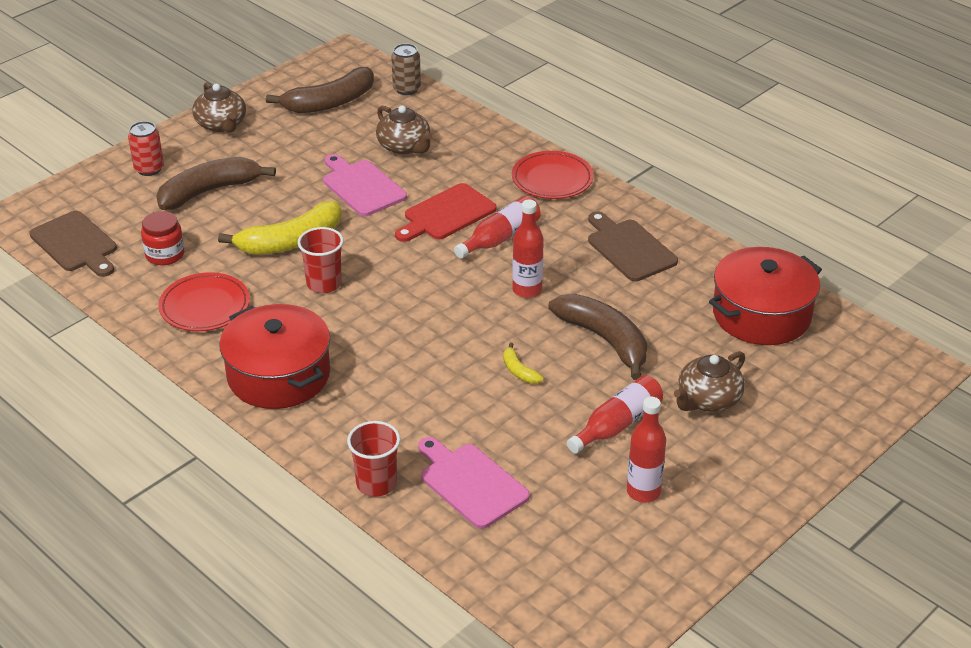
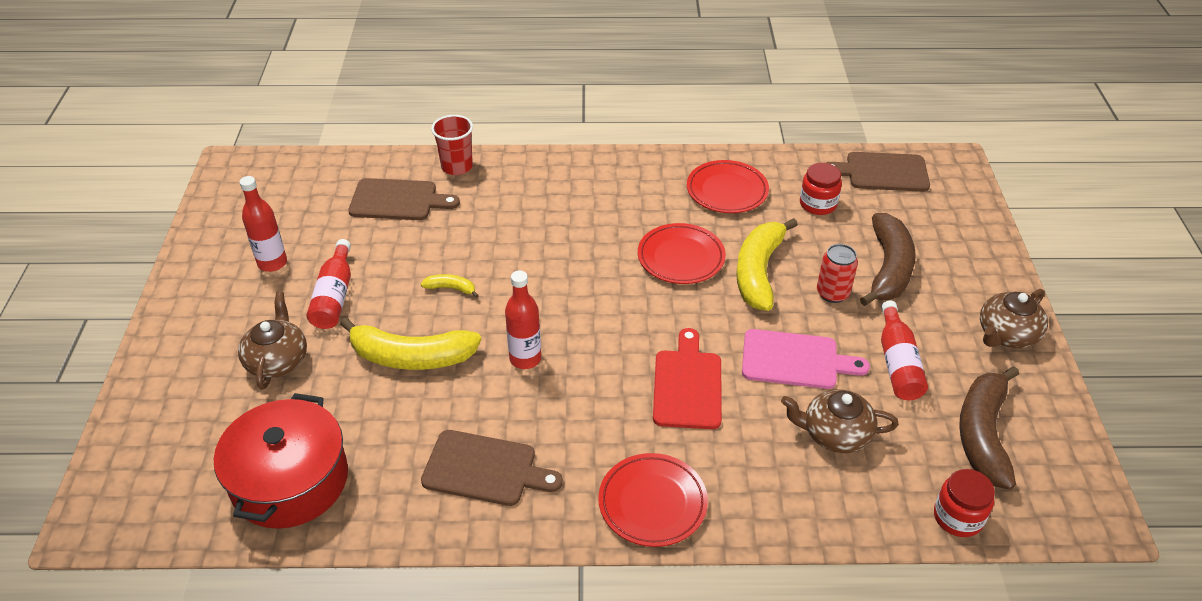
camera: 135 degrees right, 5 degrees up
red can [128,121,164,176] -> red can moved to [817,244,858,303]
brown teapot [193,82,246,132] -> brown teapot turned 60 degrees counterclockwise [980,289,1048,348]
red pot [219,304,330,409] -> none
red cup [298,227,343,293] -> red plate [638,223,726,284]
brown can [391,43,421,95] -> red jar [934,469,995,537]
pink cutting board [418,437,530,529] -> brown cutting board [348,178,460,220]
red bottle [454,196,540,259] -> red bottle moved to [881,301,928,400]
brown banana [548,294,647,380] -> yellow banana [340,318,481,370]

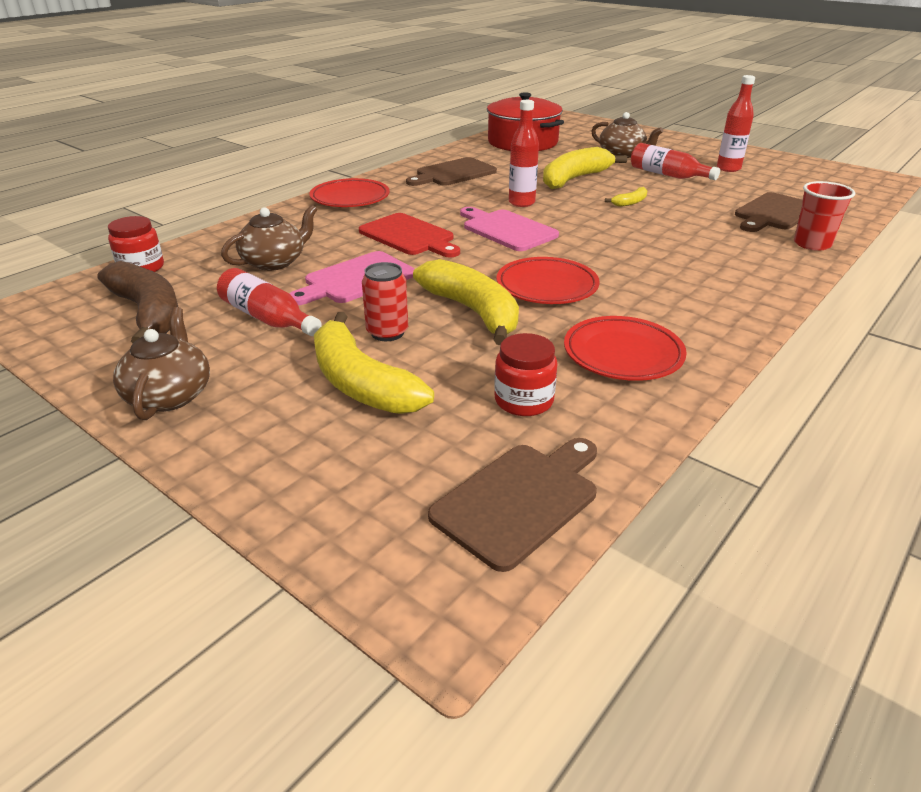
camera: 130 degrees right, 10 degrees down
brown banana [860,213,916,306] -> yellow banana [314,312,434,414]
none -> pink cutting board [460,207,559,251]

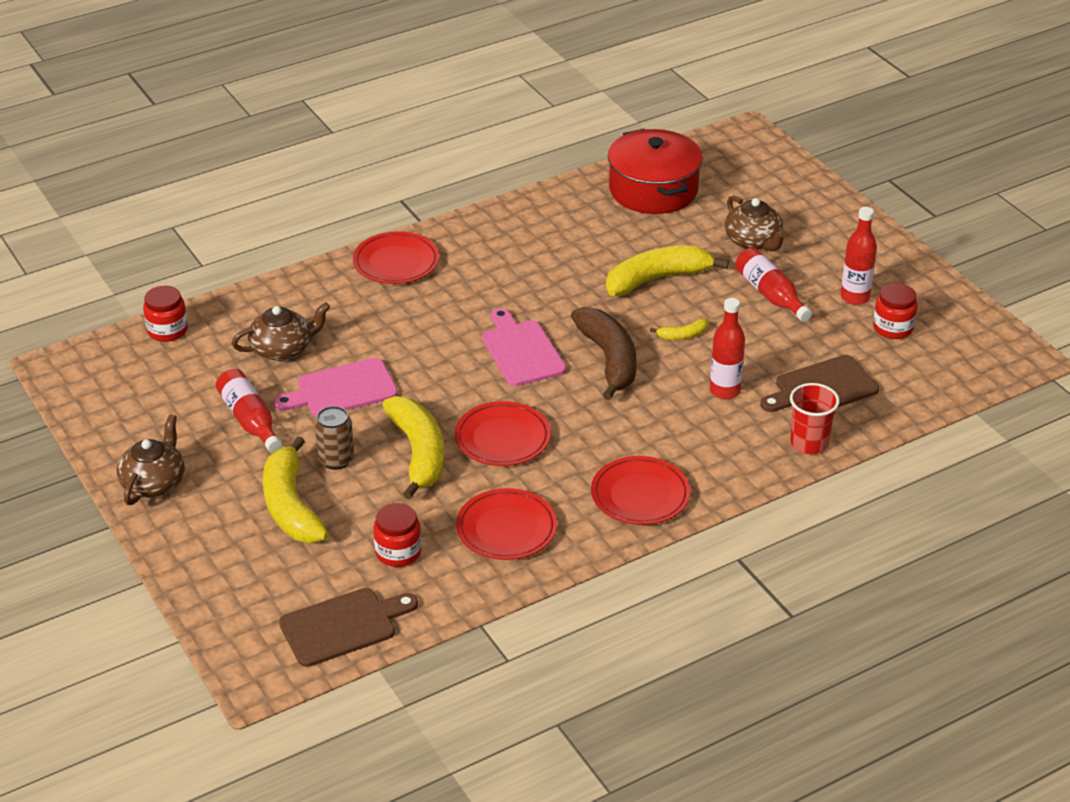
camera: 20 degrees right, 5 degrees up
brown banana [97,261,178,343] -> brown banana moved to [571,307,636,400]
red cutting board [359,213,460,258] -> none
red can [362,262,408,341] -> brown can [315,406,354,470]
brown cutting board [406,157,497,186] -> none
red bottle [509,100,539,207] -> red bottle moved to [710,298,745,399]
none -> red plate [591,456,690,525]
none -> red jar [873,283,918,339]

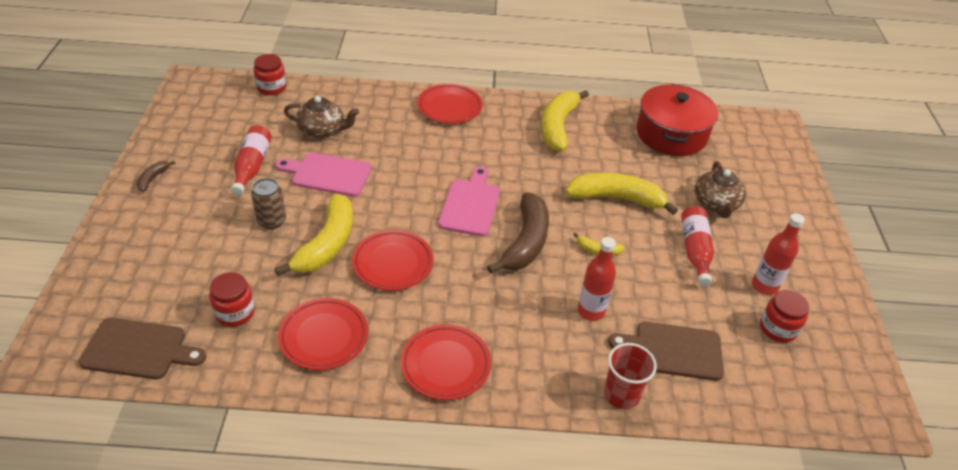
camera: 30 degrees right, 5 degrees up
brown teapot [116,414,185,505] -> brown banana [137,161,176,192]
yellow banana [263,436,328,543] -> yellow banana moved to [541,90,589,151]

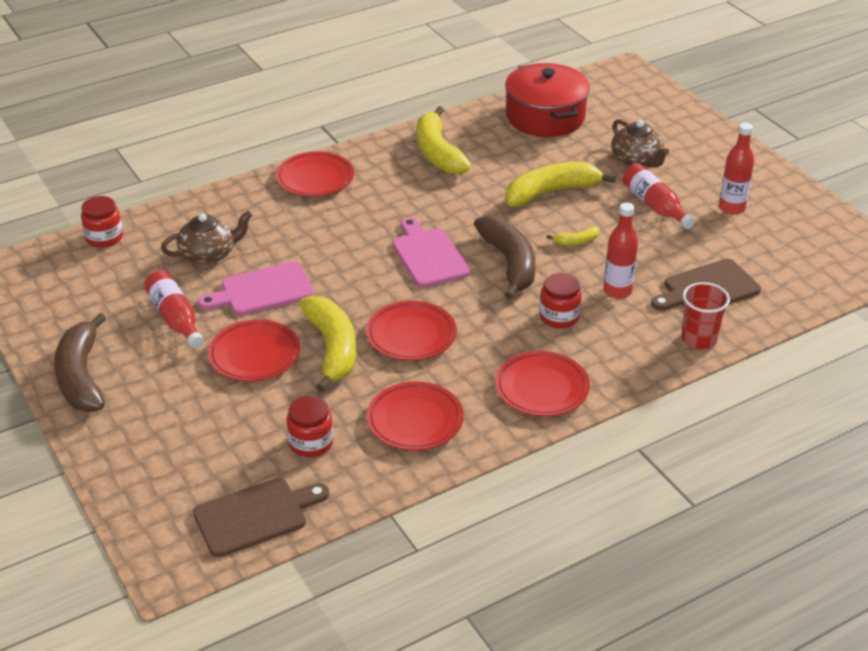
camera: 30 degrees left, 5 degrees down
brown banana [137,161,176,192] -> brown banana [54,313,106,412], size x2.24
brown can [251,178,286,229] -> red plate [208,319,300,381]
red jar [760,290,809,343] -> red jar moved to [539,273,582,329]

